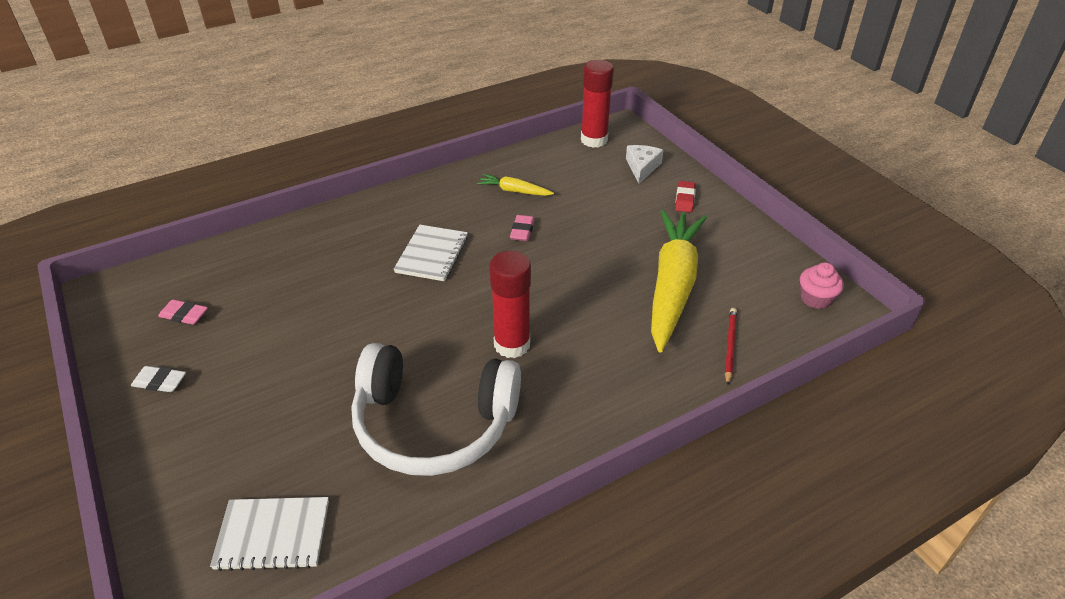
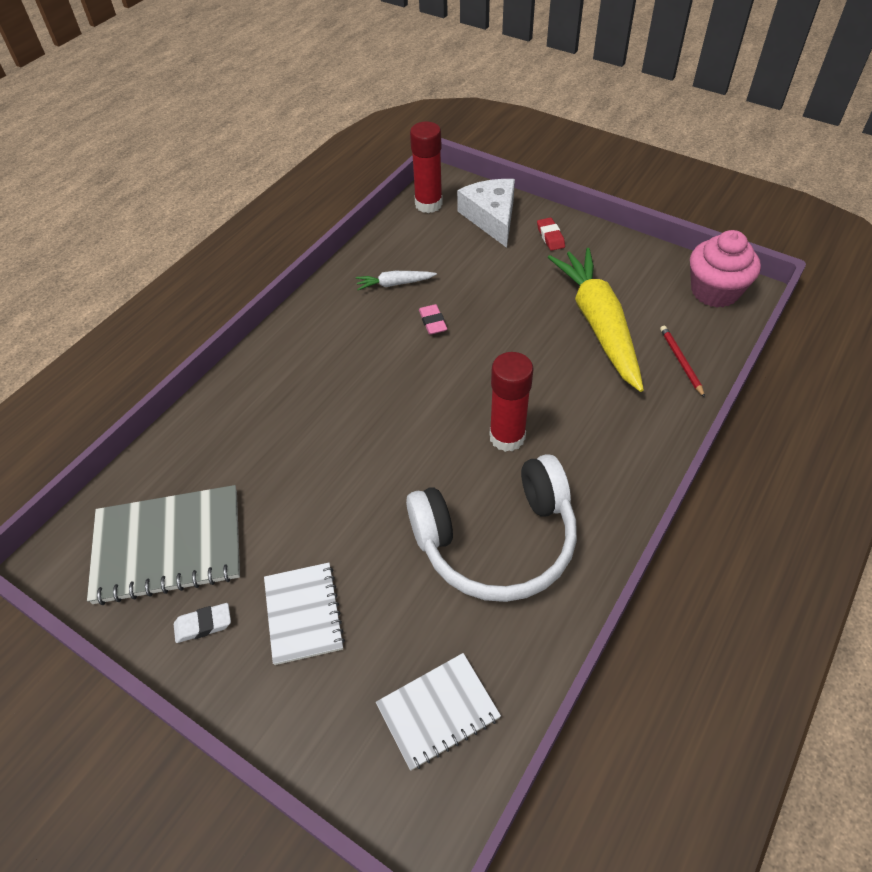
camera: 25 degrees left, 10 degrees up
pink eraser [158,299,208,325] -> grey notebook [87,485,240,605]
white notebook [394,225,468,281] -> white notebook moved to [264,563,345,665]
yellow carrot [477,174,554,196] -> white carrot [356,271,437,290]
white cheese [626,145,663,184] -> white cheese [457,179,515,248], size x1.64
pink cupcake [800,262,844,309] -> pink cupcake [690,230,761,308], size x1.74

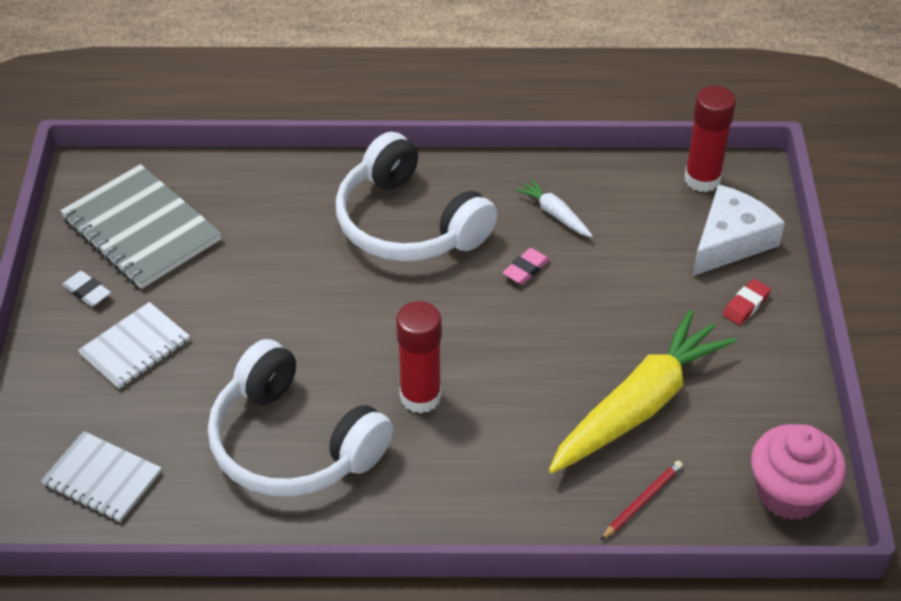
camera: 55 degrees right, 5 degrees down
none -> white headphones [336,132,497,261]

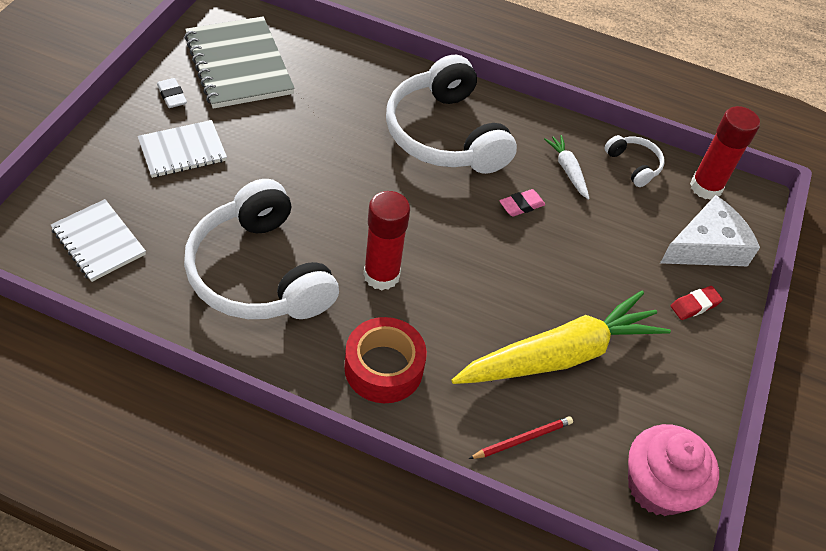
camera: 15 degrees right, 5 degrees up
none -> red tape [344,317,427,403]
none -> white headphones [604,135,665,187]

